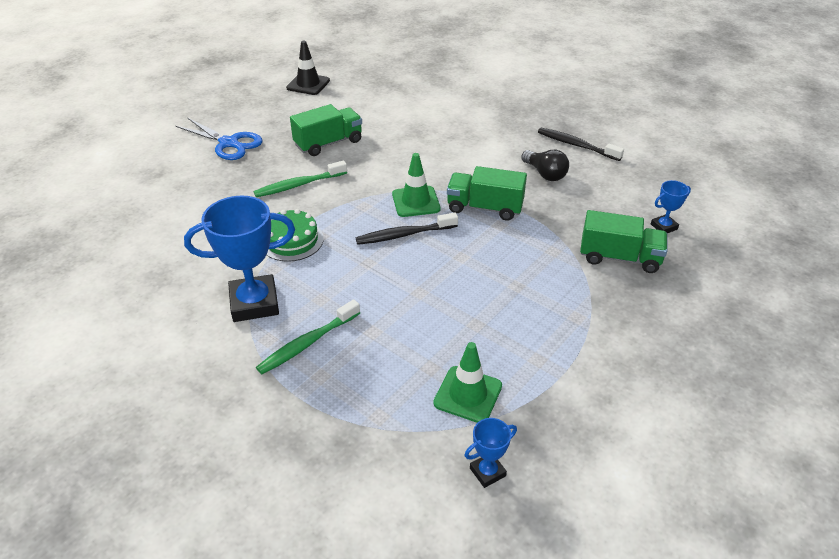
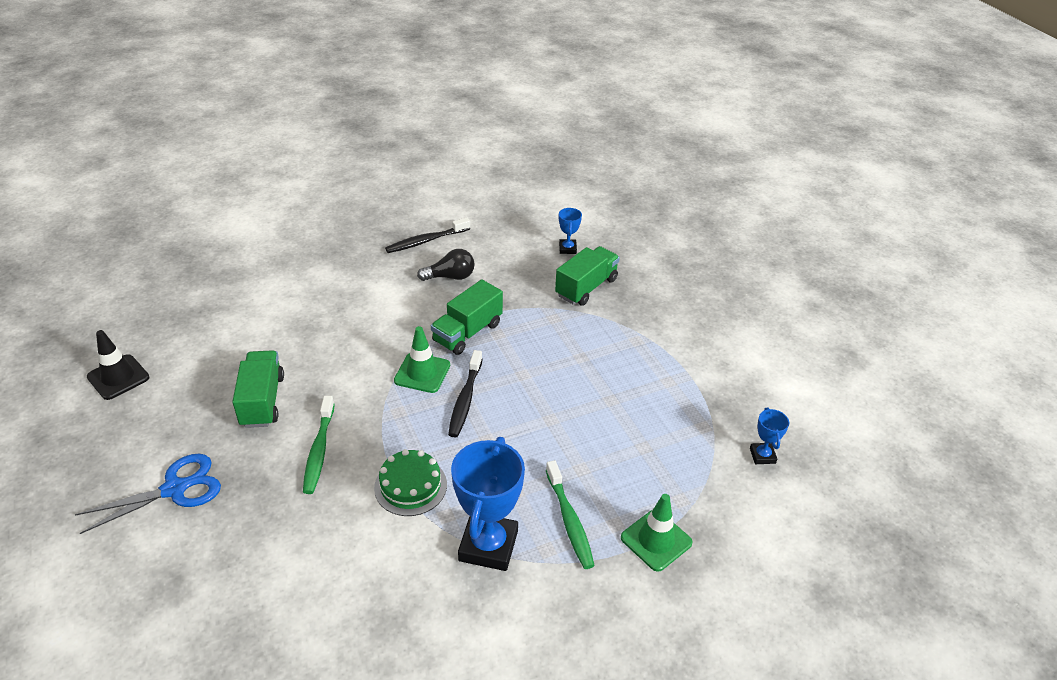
camera: 65 degrees left, 0 degrees up
green traffic cone [433,342,502,423] -> green traffic cone moved to [621,494,693,572]

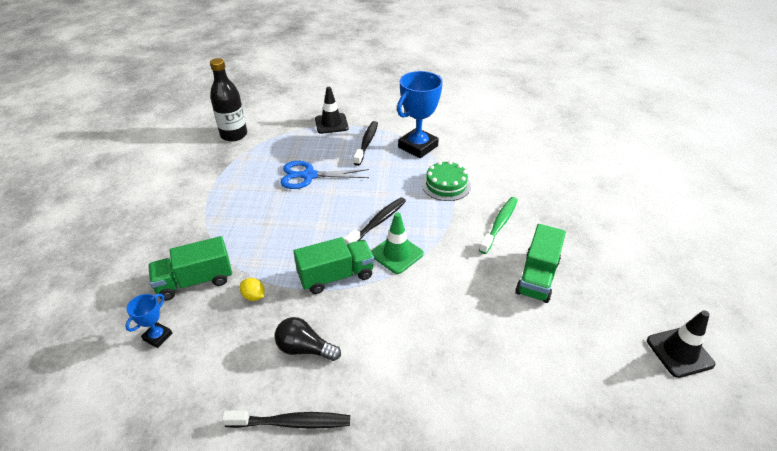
camera: 150 degrees left, 0 degrees up
blue scissors [75,454,221,534] -> blue scissors moved to [280,161,369,189]
green toothbrush [546,460,595,569] -> black toothbrush [354,121,378,166]
green traffic cone [621,494,693,572] -> black traffic cone [315,87,349,134]
blue trophy [750,408,789,464] -> black bottle [210,58,247,142]
none -> yellow lemon [240,278,265,301]

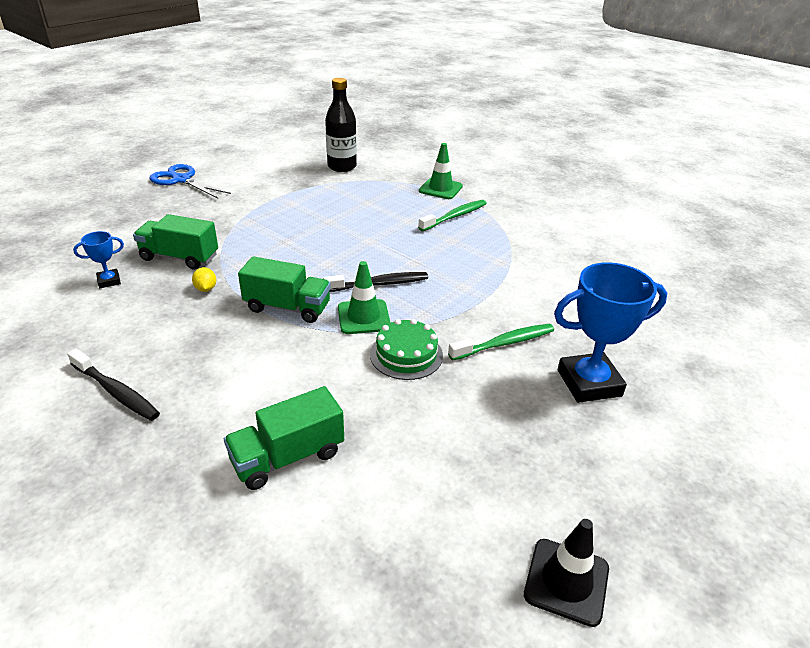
camera: 35 degrees right, 5 degrees down
black light bulb [275,317,341,361] -> none
blue scissors [280,161,369,189] -> blue scissors moved to [149,164,231,198]
black traffic cone [315,87,349,134] -> green traffic cone [419,143,463,199]
black toothbrush [354,121,378,166] -> green toothbrush [418,200,487,231]
blue trophy [397,71,443,158] -> blue trophy moved to [554,262,667,403]
green cake [422,161,471,201] -> green cake moved to [370,319,443,380]
green truck [515,224,566,303] -> green truck moved to [224,386,344,490]

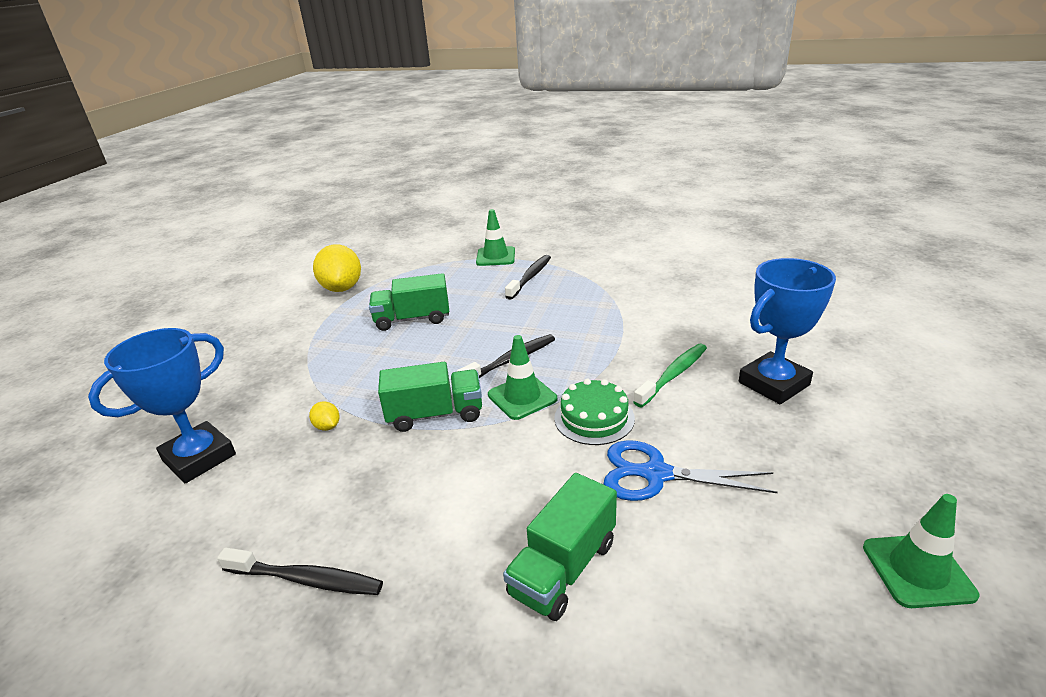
camera: 20 degrees left, 5 degrees down
blue trophy [73,231,124,288] -> blue trophy [88,328,236,483], size x2.08
green truck [133,214,218,269] -> green truck moved to [369,273,449,331]
blue scissors [149,164,231,198] -> blue scissors moved to [604,440,778,501]
black bottle [325,78,357,172] -> none
green toothbrush [418,200,487,231] -> black toothbrush [505,255,551,300]
black traffic cone [524,519,609,627] -> green traffic cone [863,494,979,608]
none -> yellow lemon [313,244,361,292]

